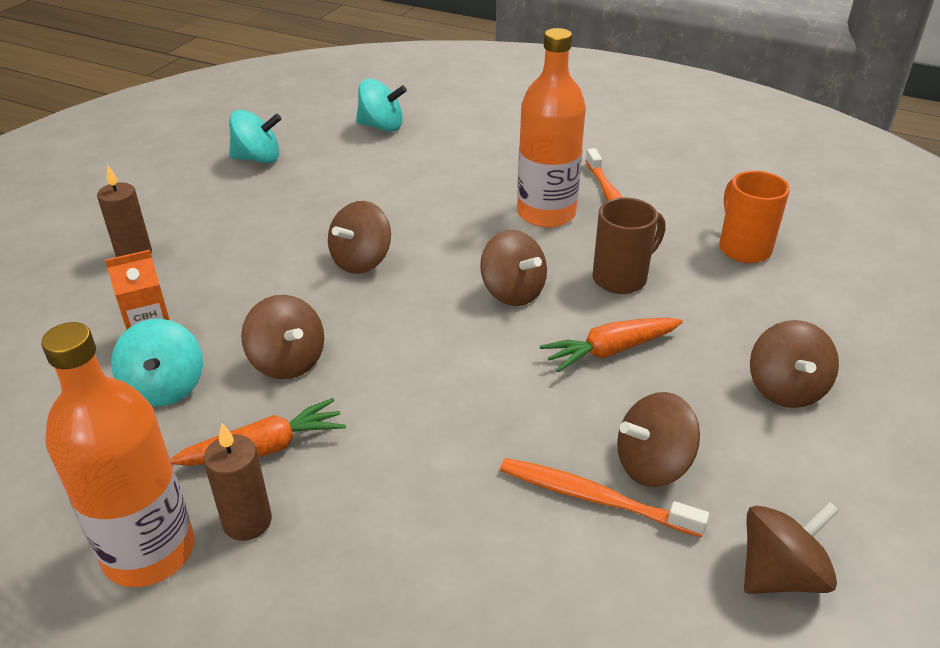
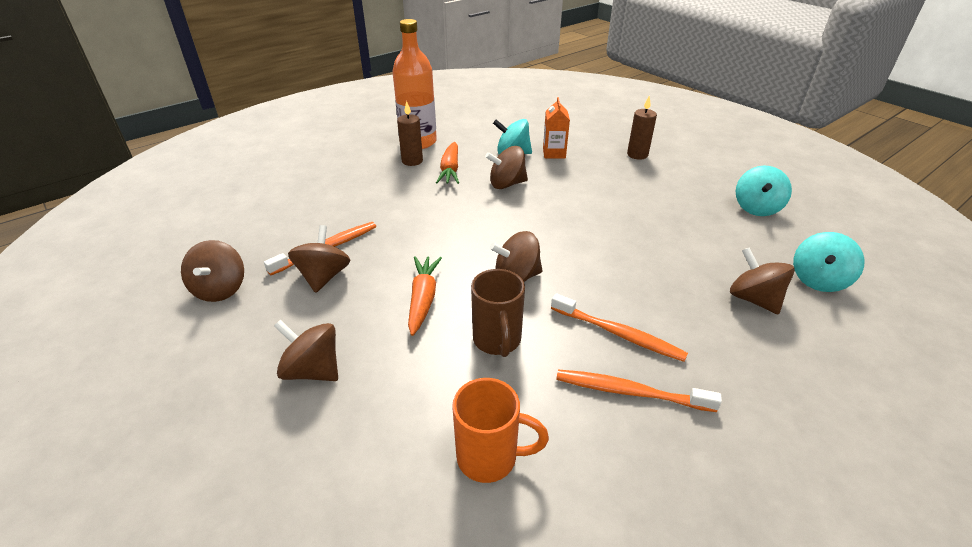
camera: 115 degrees right, 0 degrees up
brown spinning top [328,201,391,274] -> brown spinning top moved to [730,247,795,314]
orange bottle [517,28,586,228] -> orange toothbrush [551,293,688,362]

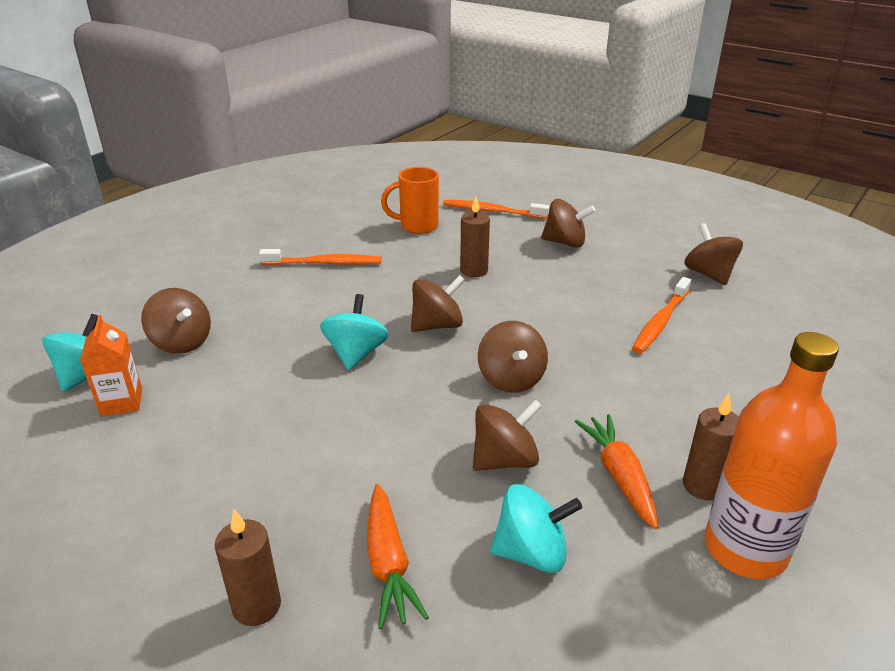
camera: 165 degrees right, 5 degrees down
brown spinning top [288,225,350,293] -> brown spinning top moved to [478,321,548,393]
orange carrot [408,256,442,336] -> orange carrot moved to [367,484,429,629]
brown mug [471,269,525,357] -> none
orange carton [543,97,570,159] -> orange carton moved to [80,315,142,416]
orange toothbrush [551,293,688,362] -> orange toothbrush moved to [443,200,549,219]
turquoise spinning top [736,166,792,216] -> turquoise spinning top moved to [320,294,389,370]
none -> brown candle [460,196,490,277]

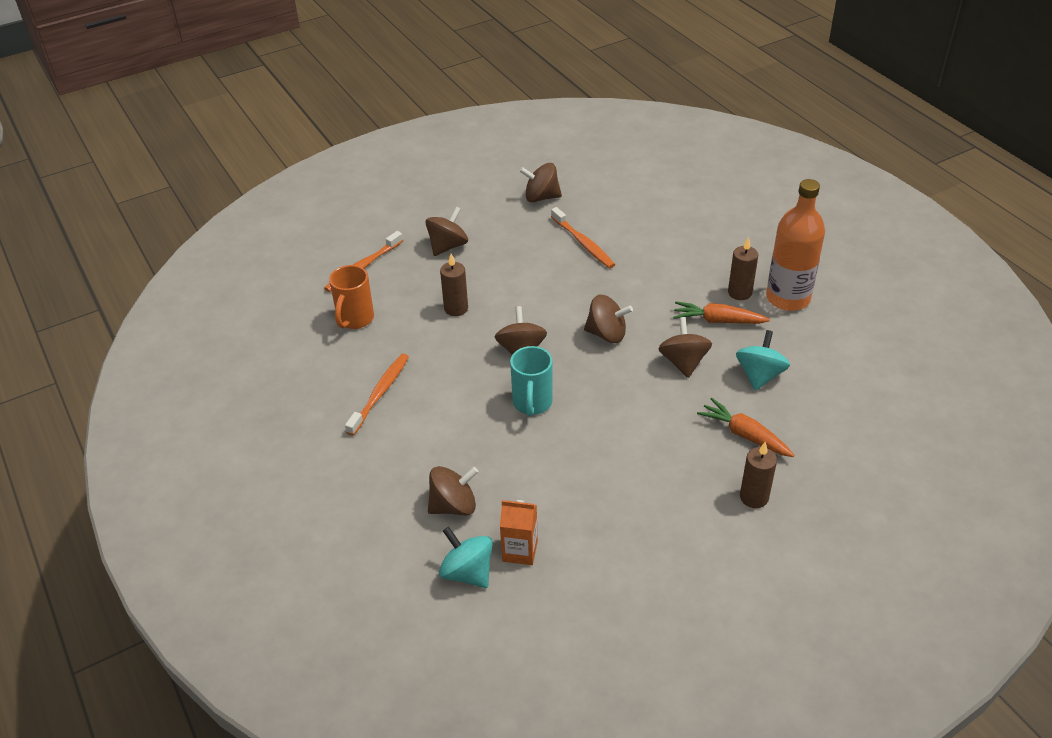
camera: 65 degrees left, 10 degrees up
turquoise spinning top [320,294,389,370] -> turquoise mug [510,346,553,416]
orange carrot [367,484,429,629] -> orange carrot turned 150 degrees counterclockwise [697,398,795,457]

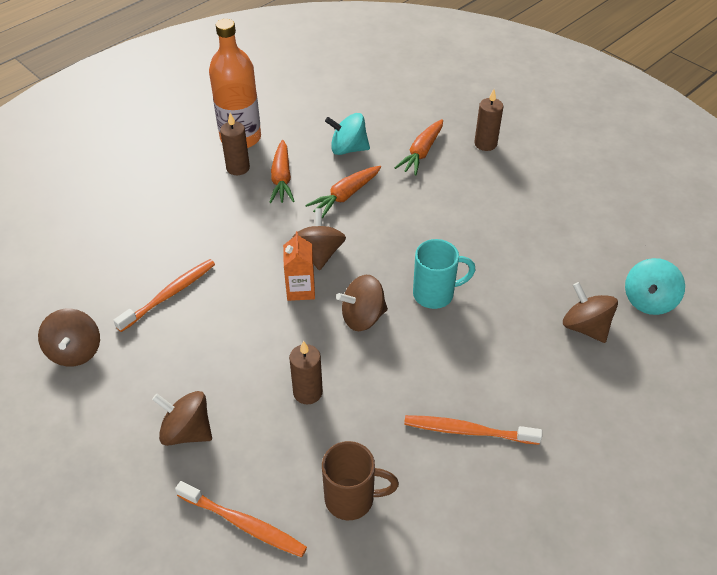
camera: 105 degrees left, 5 degrees up
orange mug [329,265,374,329] -> brown mug [322,441,399,520]
orange carton [500,500,538,565] -> orange carton moved to [283,231,315,301]
brown spinning top [658,317,712,378] -> orange carrot [305,166,381,218]

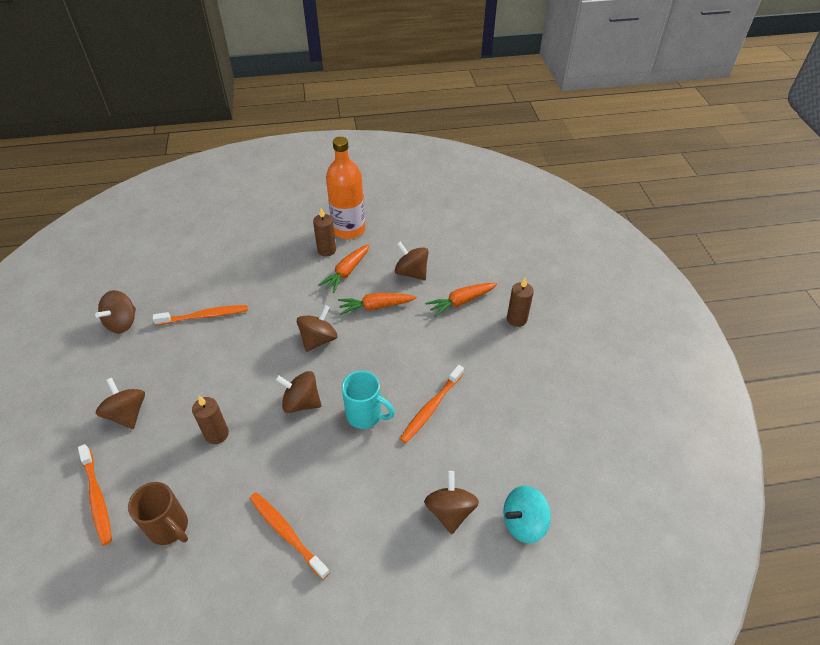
camera: 35 degrees right, 0 degrees up
orange carton [283,231,315,301] -> none
turquoise spinning top [325,113,370,155] -> brown spinning top [395,242,429,280]
none -> orange toothbrush [400,365,464,443]

